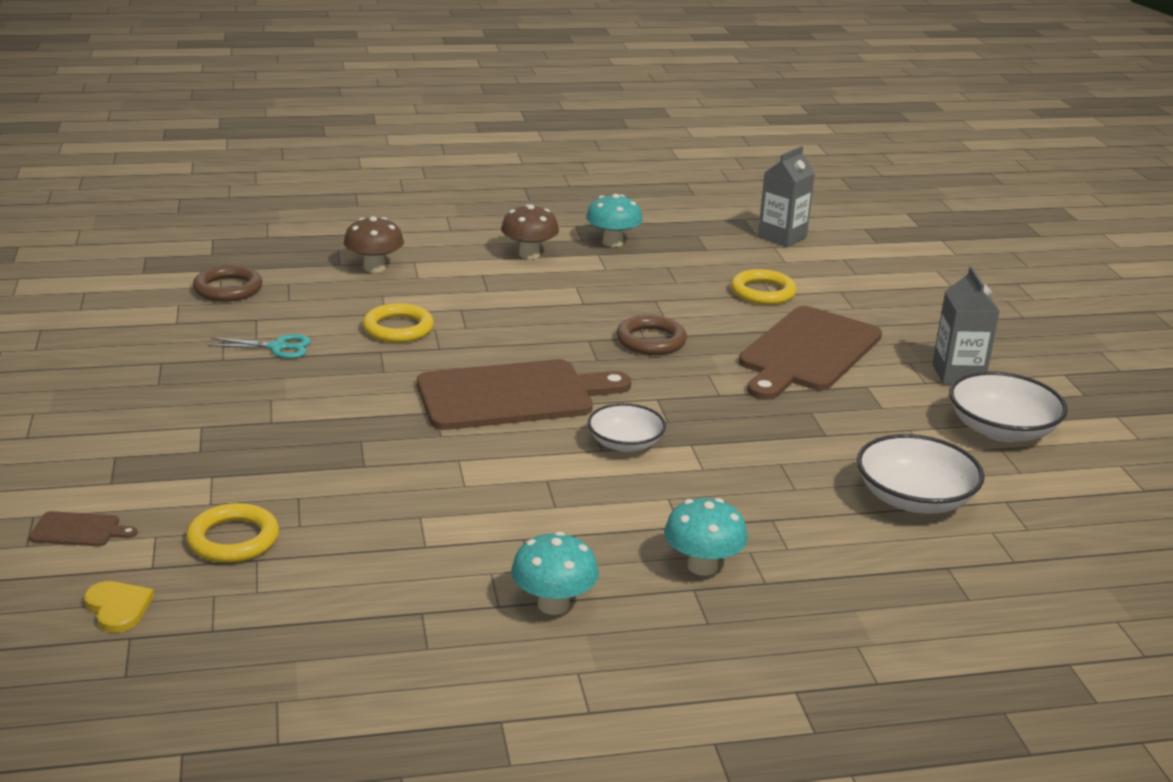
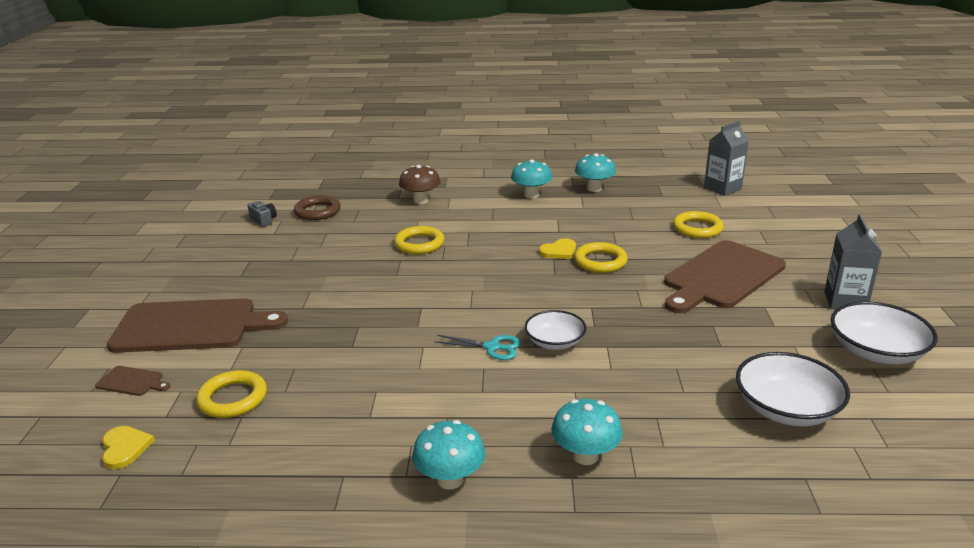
camera: 15 degrees right, 0 degrees up
turquoise scissors [208,334,311,358] -> turquoise scissors moved to [435,335,521,360]
brown cutting board [417,359,631,430] -> brown cutting board moved to [107,298,288,353]
brown mushroom [501,204,559,259] -> turquoise mushroom [511,159,552,198]
brown ring [616,315,687,355] -> yellow ring [574,242,628,273]
none -> grey camera [248,201,277,227]
none -> yellow heart [539,239,576,259]

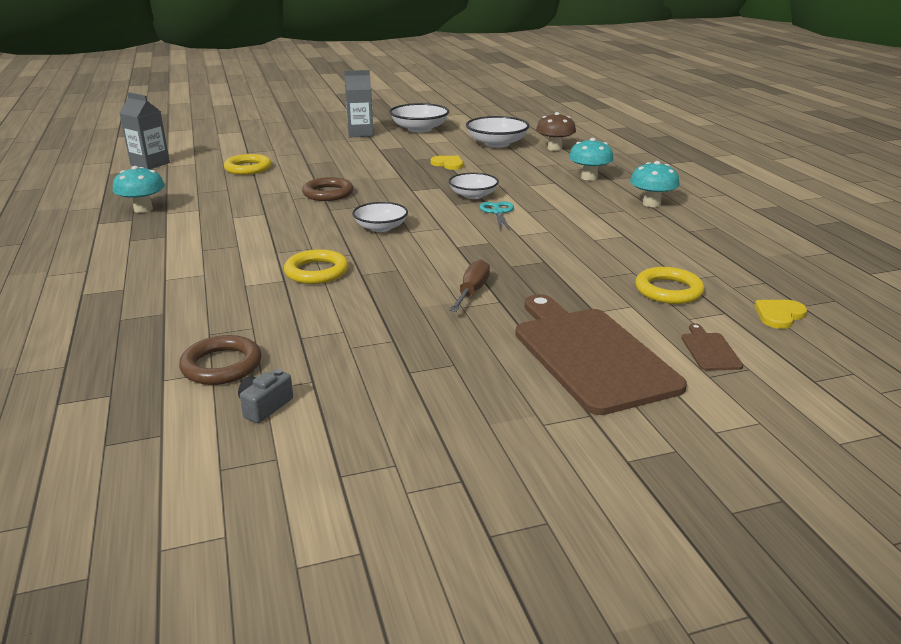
camera: 110 degrees left, 0 degrees up
brown mushroom [399,165,441,204] -> brown mushroom moved to [536,112,576,151]
turquoise mushroom [511,159,552,198] -> none
yellow heart [539,239,576,259] -> yellow heart moved to [431,156,463,170]
yellow ring [574,242,628,273] -> brown ring [302,177,353,201]
brown cutting board [664,240,786,313] -> none
none -> white bowl [352,202,408,232]
none -> brown screwdriver [449,259,490,312]

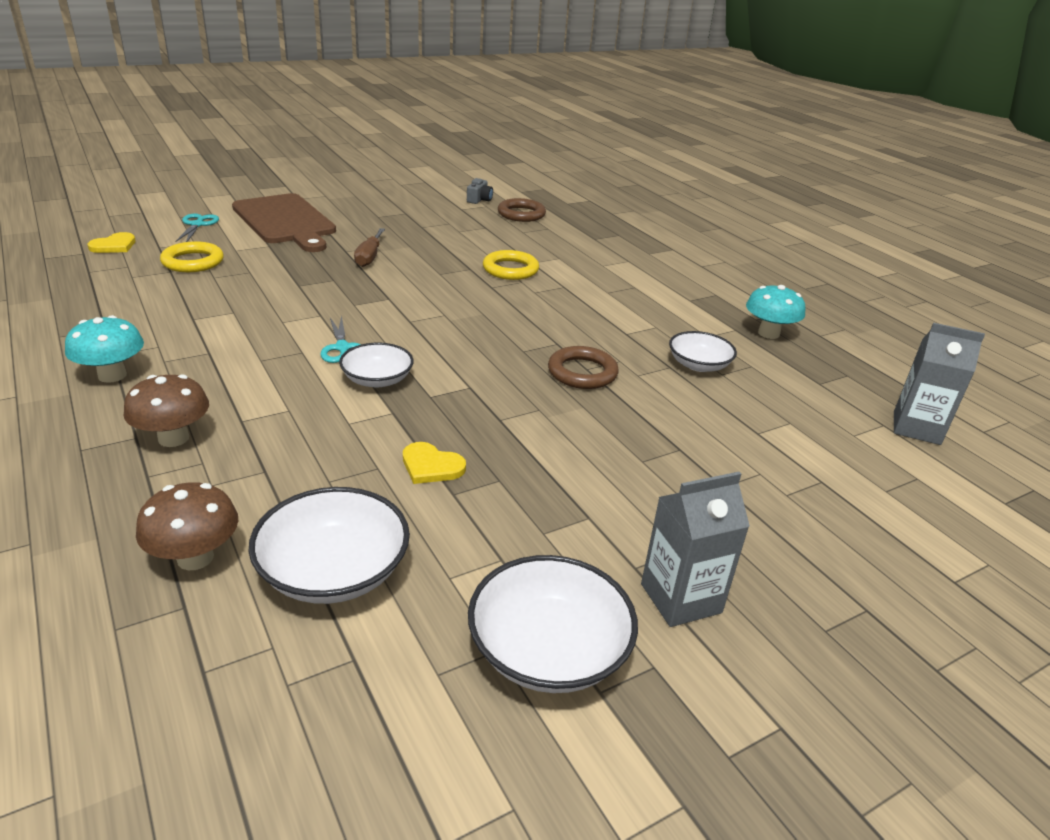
camera: 165 degrees right, 5 degrees up
yellow ring [224,154,272,175] -> none
white bowl [352,202,408,232] -> white bowl moved to [669,331,737,372]
turquoise mushroom [569,138,614,181] -> brown mushroom [124,374,209,447]
brown cutting board [682,323,743,371] -> turquoise scissors [175,213,219,242]

